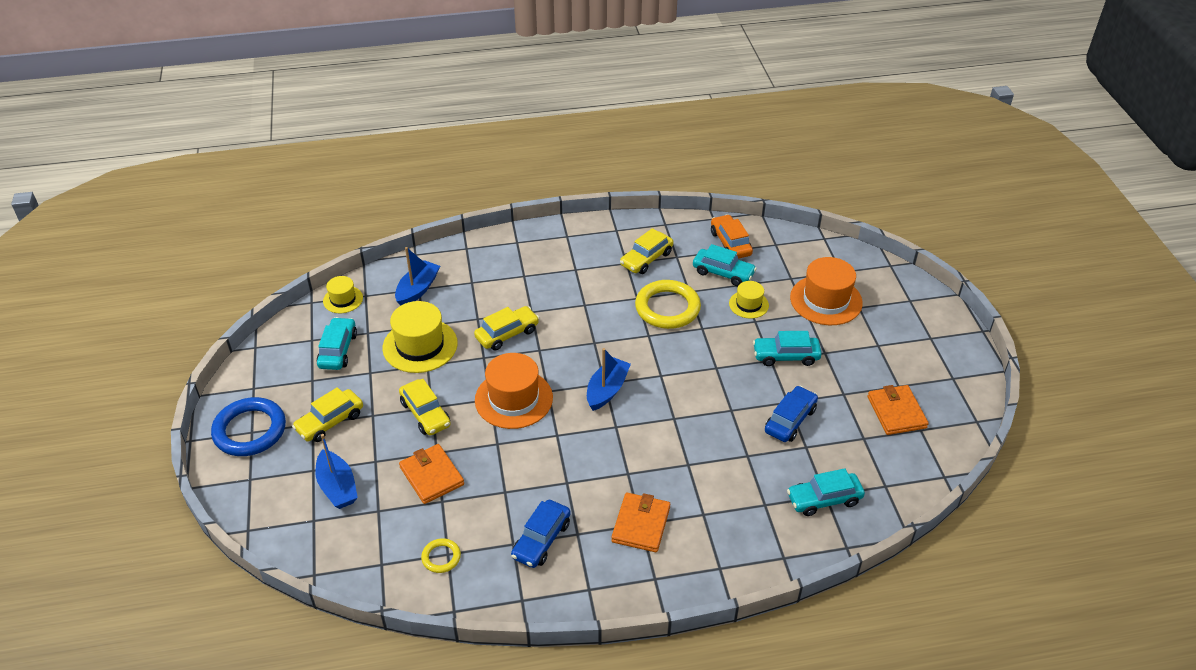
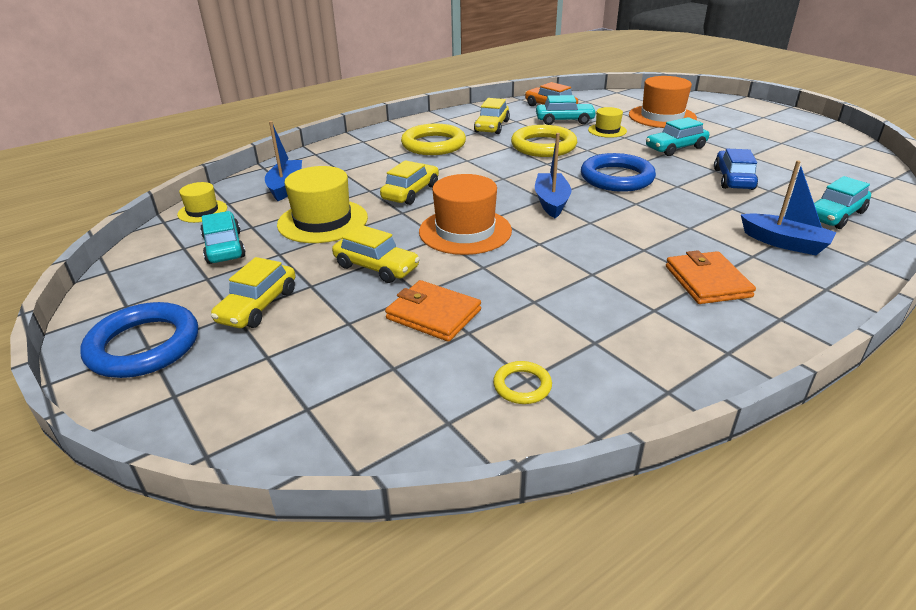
camera: 25 degrees left, 10 degrees down
blue boat [315,434,358,509] -> blue boat moved to [741,160,836,255]
blue car [511,500,571,568] -> none
orange wallet [868,385,929,435] -> none
none -> yellow ring [401,124,466,155]
none -> blue ring [581,153,656,192]

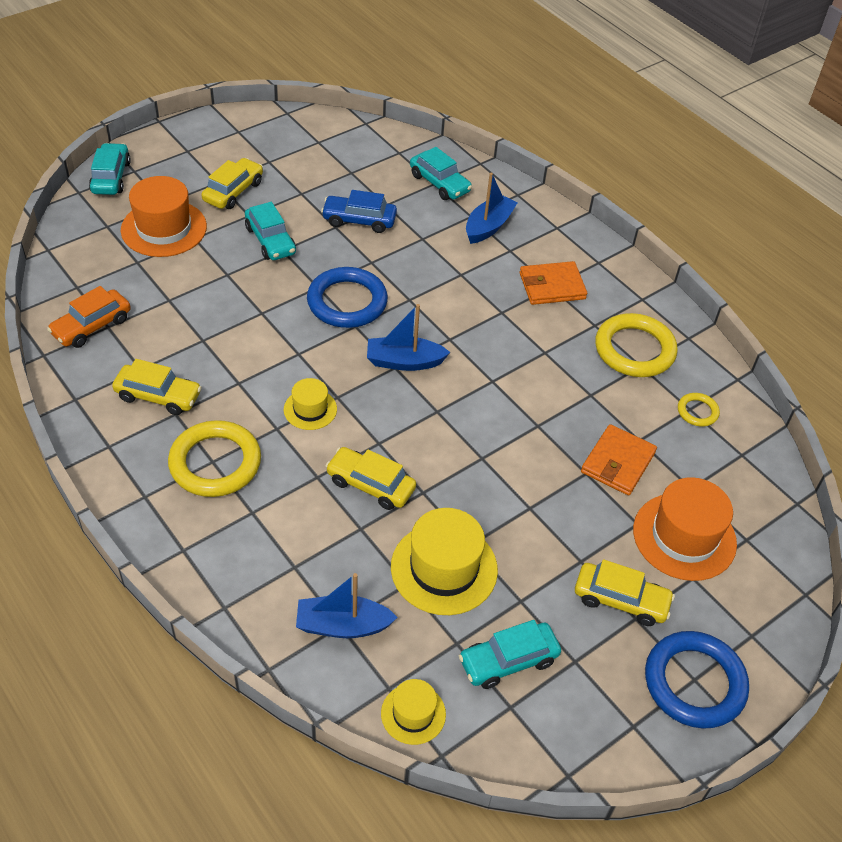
camera: 95 degrees left, 15 degrees up
yellow car [332,225,420,283] -> yellow car moved to [201,158,263,209]
orange hat [419,174,512,255] -> orange hat moved to [633,477,737,581]
yellow ring [511,125,577,157] -> yellow ring moved to [595,313,678,377]
turquoise car [536,95,597,125] -> turquoise car moved to [89,143,131,195]
yellow hat [588,107,627,138] -> yellow hat moved to [284,378,337,430]

